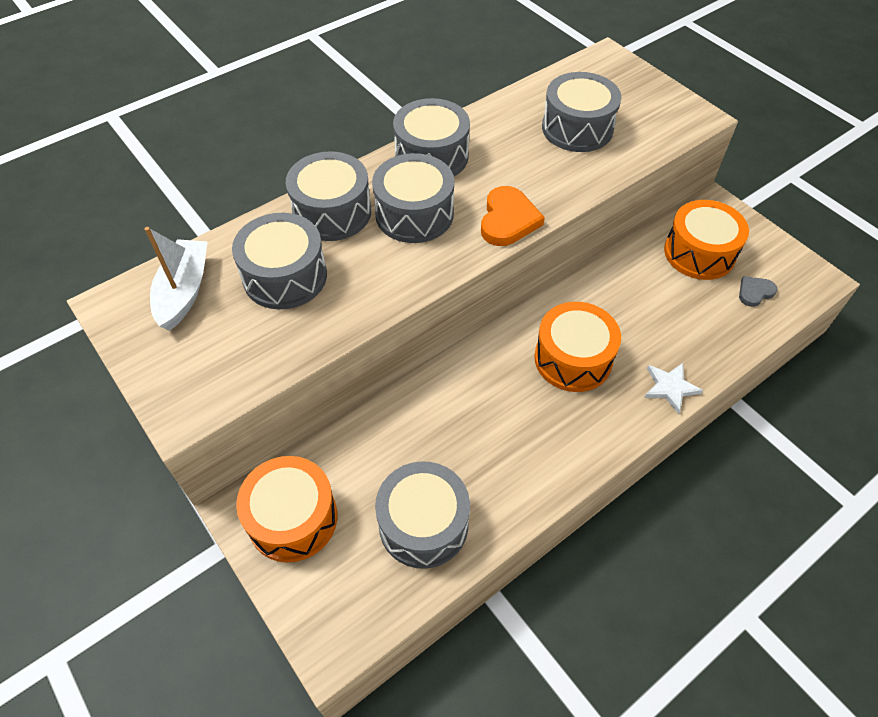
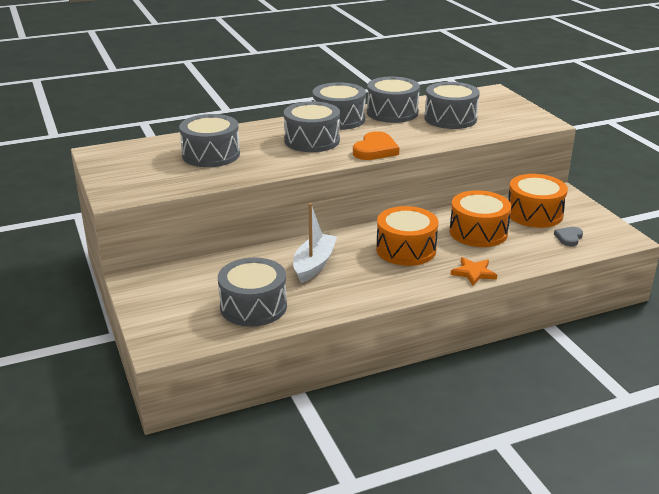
camera: 15 degrees right, 25 degrees down
white boat [144,227,208,331] -> white boat moved to [293,203,337,283]
orange drum [236,456,337,562] -> orange drum moved to [449,190,511,247]
grey drum [286,151,371,241] -> grey drum moved to [367,76,420,123]
white star [644,363,703,414] -> orange star [450,257,497,286]
grey heart [739,276,777,307] -> grey heart turned 45 degrees counterclockwise [554,227,583,246]

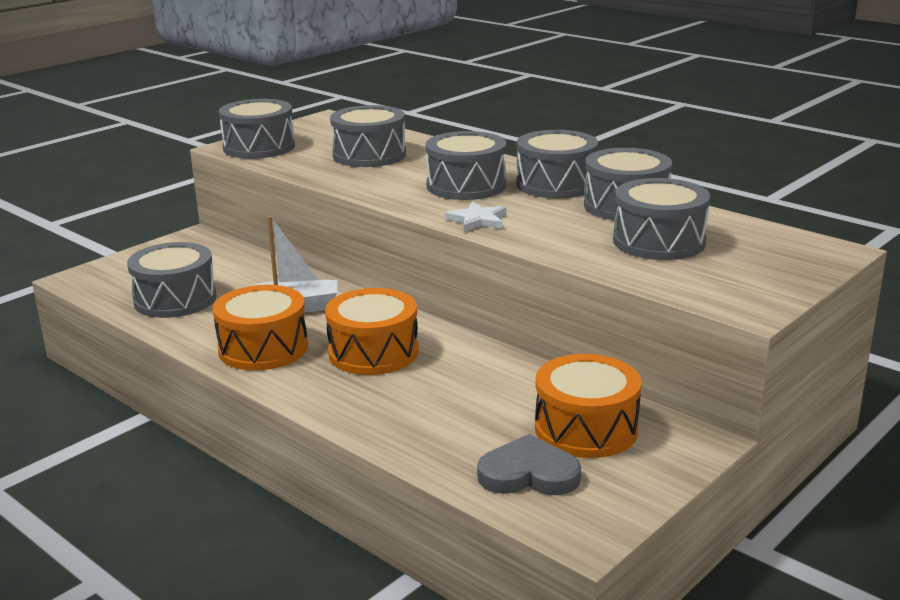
camera: 65 degrees right, 5 degrees down
orange heart [353,131,399,160] -> white star [445,202,506,232]
orange drum [449,190,511,247] -> orange drum moved to [213,285,308,371]
orange star [450,257,497,286] -> none
grey heart [554,227,583,246] -> grey heart [477,434,581,495], size x1.68
none -> grey drum [219,99,295,159]

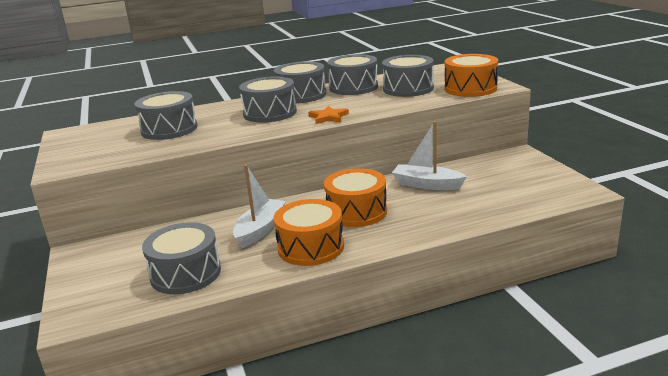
camera: 60 degrees left, 0 degrees up
grey drum [219,99,295,159] -> none
white star [445,202,506,232] -> orange star [308,105,349,124]
grey heart [477,434,581,495] -> none
orange drum [535,354,641,458] -> orange drum moved to [444,54,498,97]
none -> white boat [392,121,467,190]

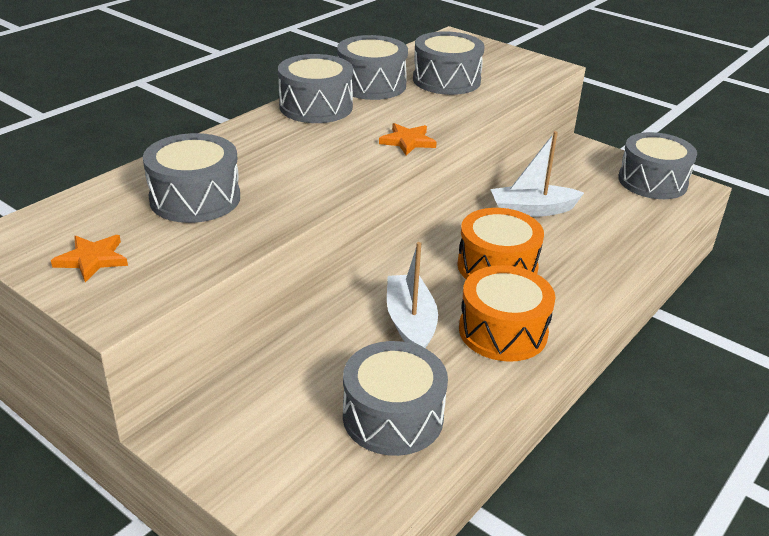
camera: 35 degrees left, 10 degrees up
grey drum [239,76,297,123] -> grey drum moved to [618,132,697,199]
orange drum [444,54,498,97] -> none
none -> orange star [51,235,128,282]

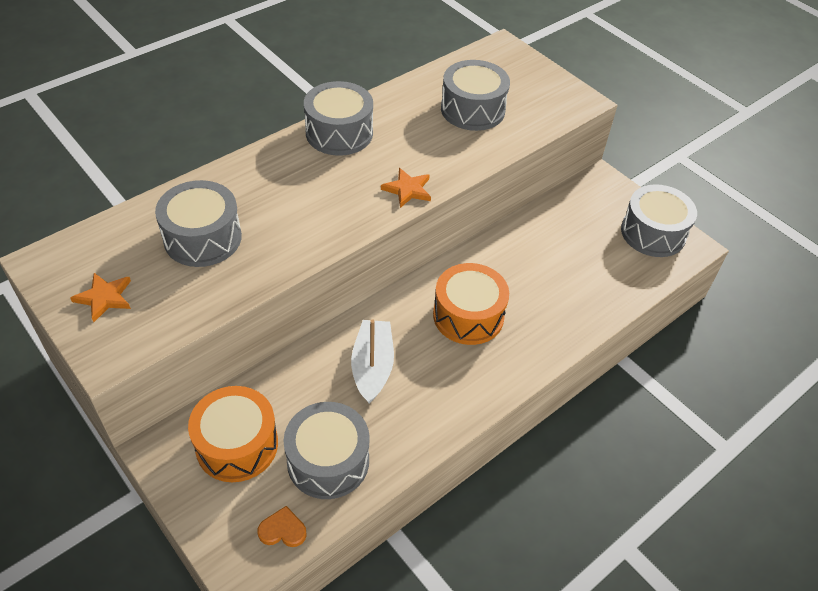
camera: 10 degrees right, 15 degrees up
grey drum [337,35,408,100] -> none
orange drum [459,265,555,362] -> orange drum moved to [188,386,278,482]
white boat [490,131,584,217] -> none
none -> orange heart [257,506,307,547]

